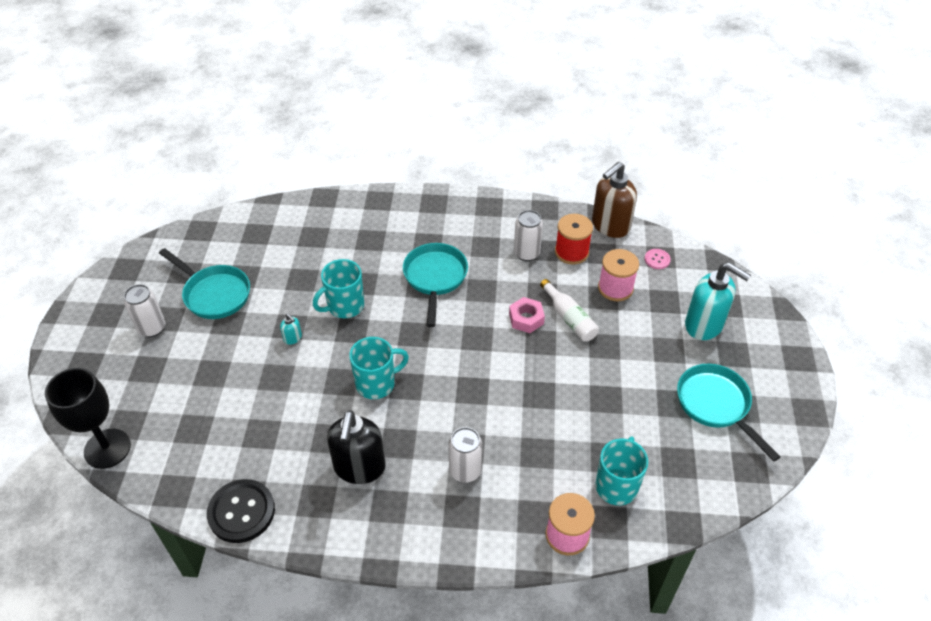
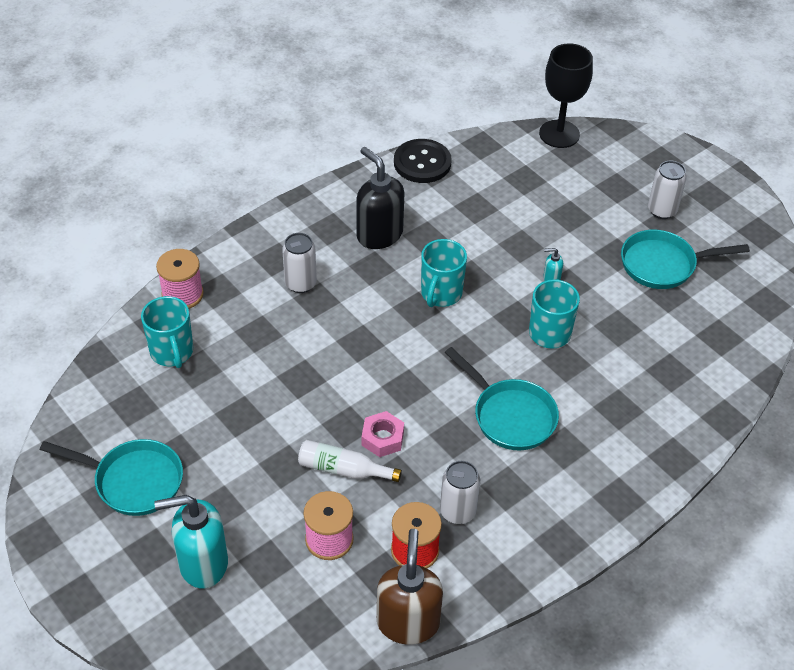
camera: 135 degrees right, 0 degrees up
pink button [644,249,671,269] -> none

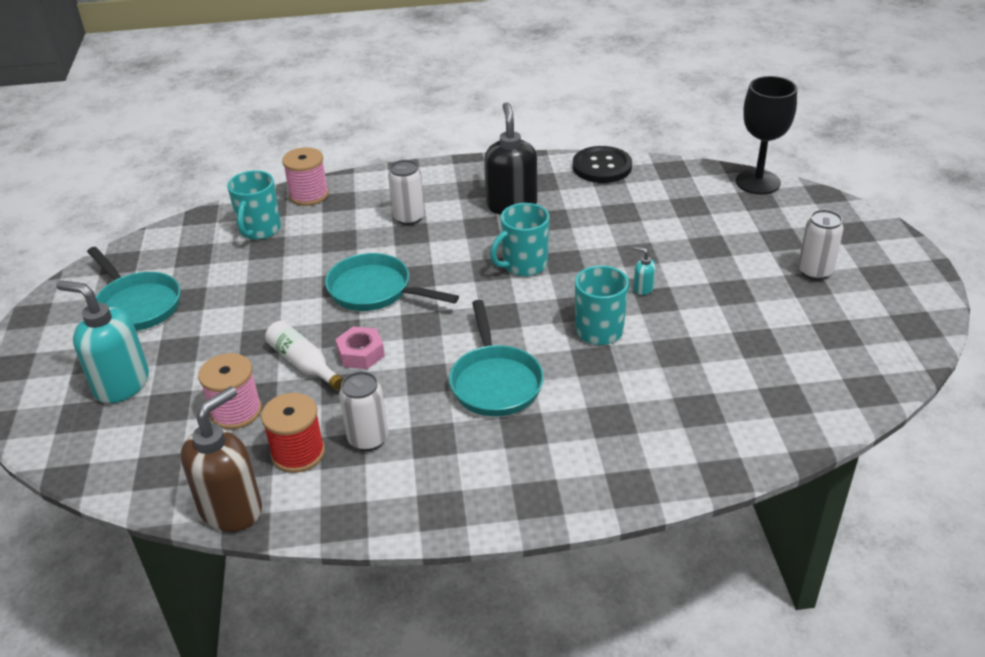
camera: 35 degrees right, 10 degrees down
turquoise pan [621,230,750,289] -> turquoise pan moved to [325,253,459,311]

